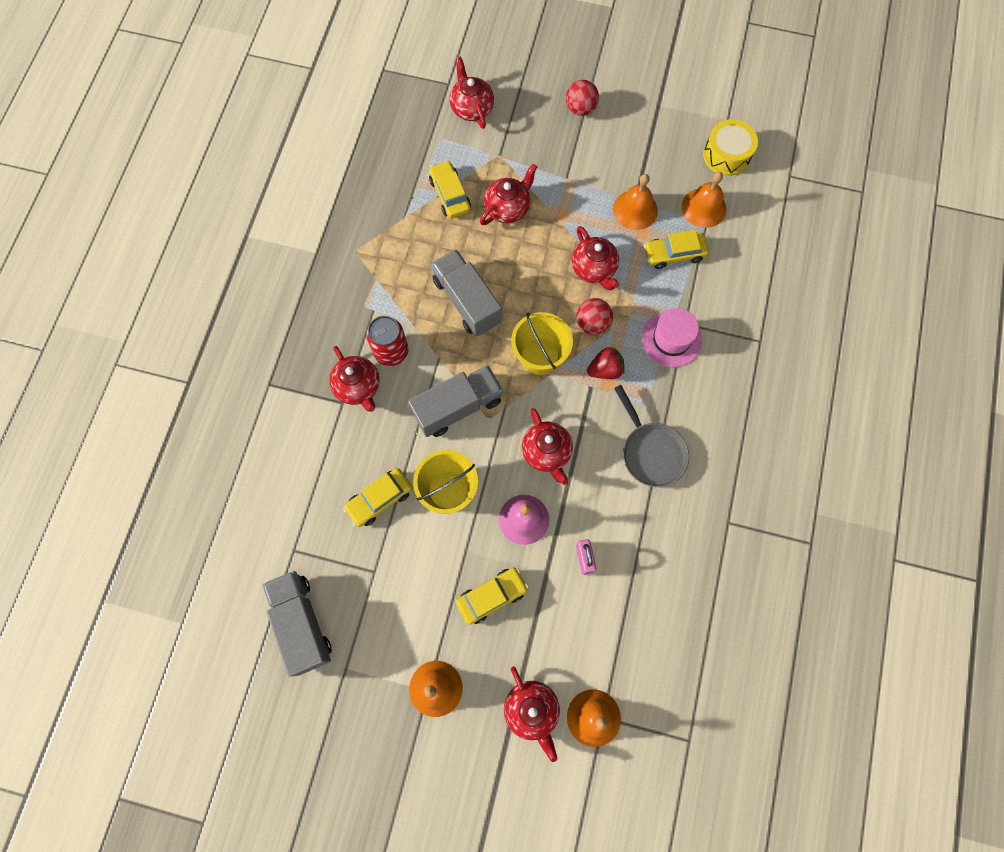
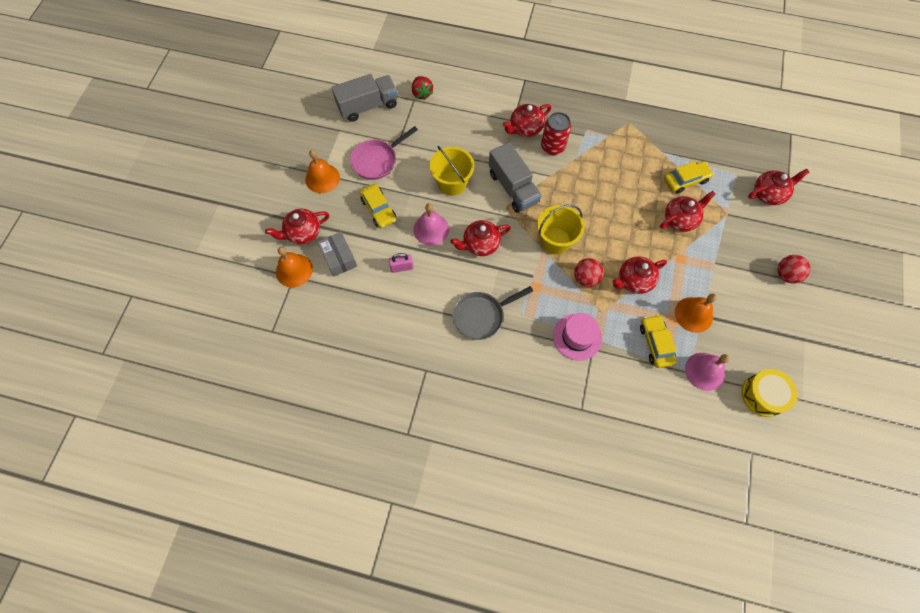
camera: 90 degrees right, 5 degrees down
yellow car [343,468,413,527] -> none
grey truck [431,249,502,336] -> none
red teapot [480,164,537,225] -> red teapot turned 75 degrees counterclockwise [660,191,716,232]
red strawberry [587,346,625,379] -> red strawberry moved to [412,76,433,100]
orange bell [682,172,726,228] -> pink bell [685,353,730,391]
none -> grey box [318,232,357,277]
none -> pink pan [350,126,418,180]

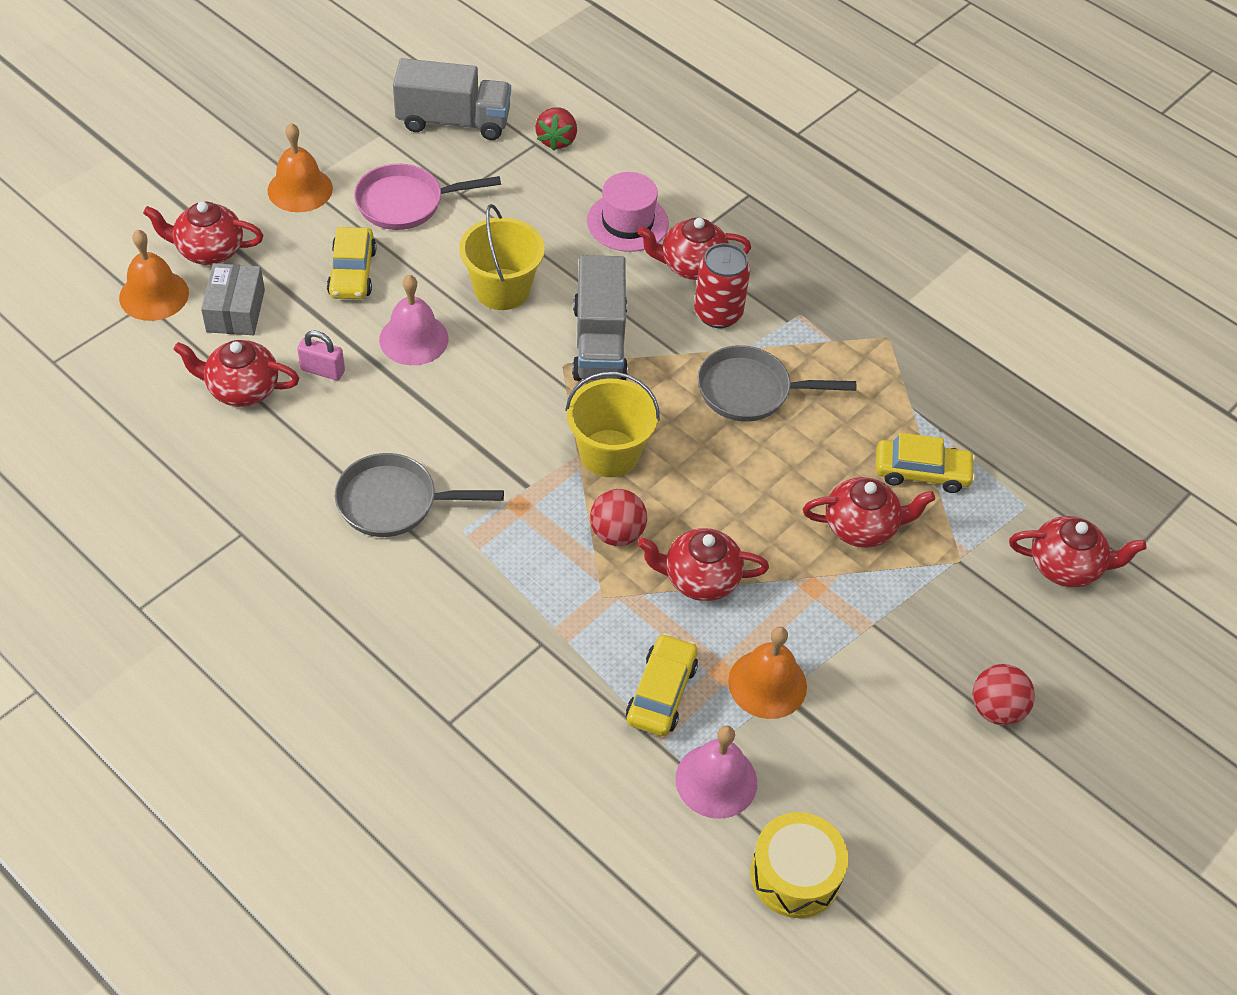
camera: 25 degrees right, 15 degrees down
red teapot [451,220,511,256] -> red teapot moved to [174,340,299,407]
pink hat [553,313,602,361] -> pink hat moved to [587,172,669,252]
none -> grey pan [698,345,856,422]

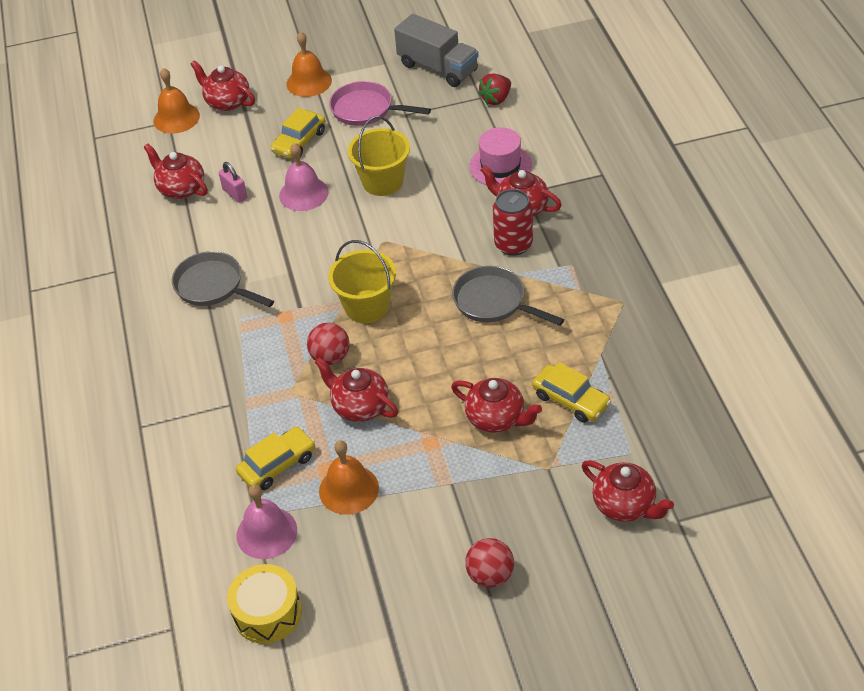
camera: 40 degrees right, 5 degrees down
grey box [201,263,265,335] -> none
grey truck [572,255,628,381] -> none

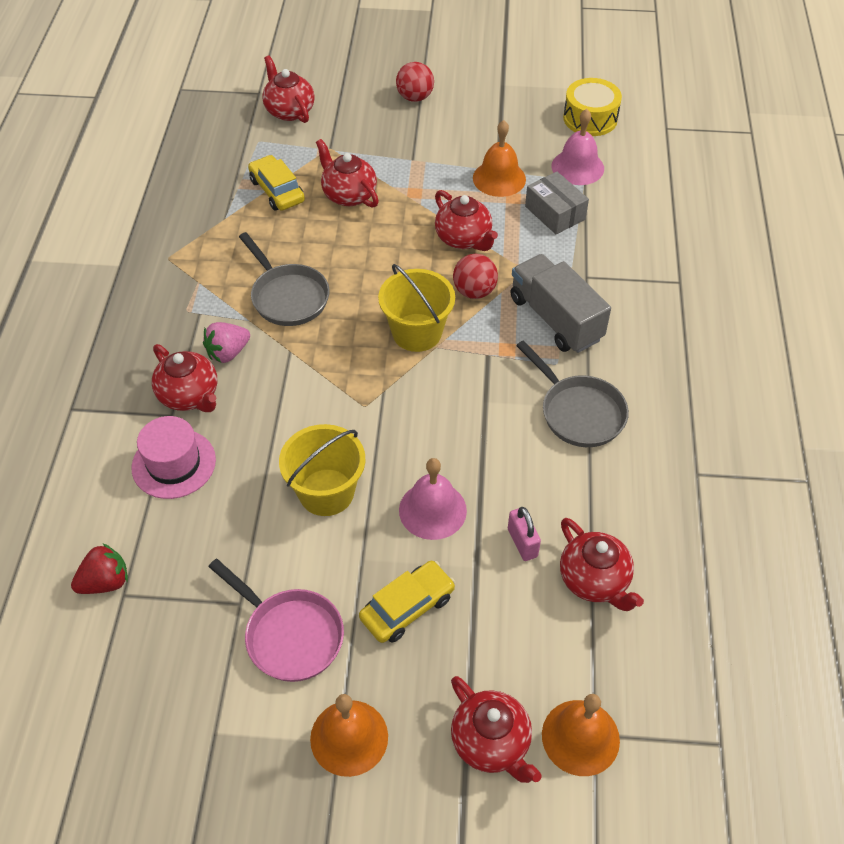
camera: 165 degrees left, 5 degrees up
yellow car [236,427,315,490] -> grey box [525,172,589,235]
grey truck [394,14,478,87] -> grey truck moved to [510,254,611,353]
red can [493,189,533,256] -> pink strawberry [203,322,250,363]

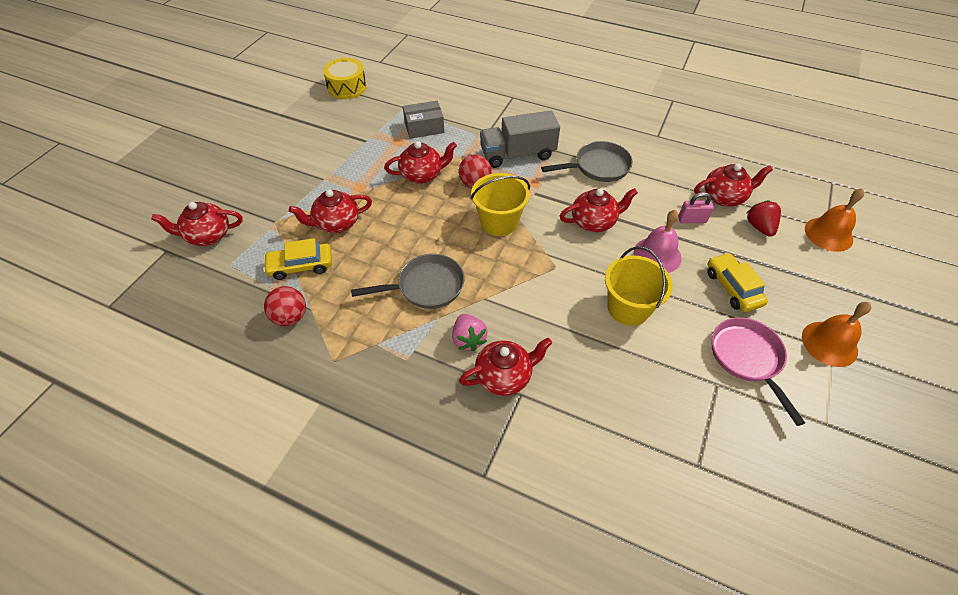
camera: 70 degrees left, 0 degrees up
red strawberry [71,544,128,594] -> red strawberry moved to [746,200,781,237]
pink hat [131,416,216,499] -> none
pink pan [208,559,344,682] -> pink pan turned 75 degrees counterclockwise [712,317,805,426]
red ball [396,62,434,102] -> red ball moved to [264,286,306,326]
red teapot [451,676,542,783] -> red teapot moved to [560,188,638,232]
orange bell [473,120,526,197] -> none
pink bell [552,109,604,185] -> none

